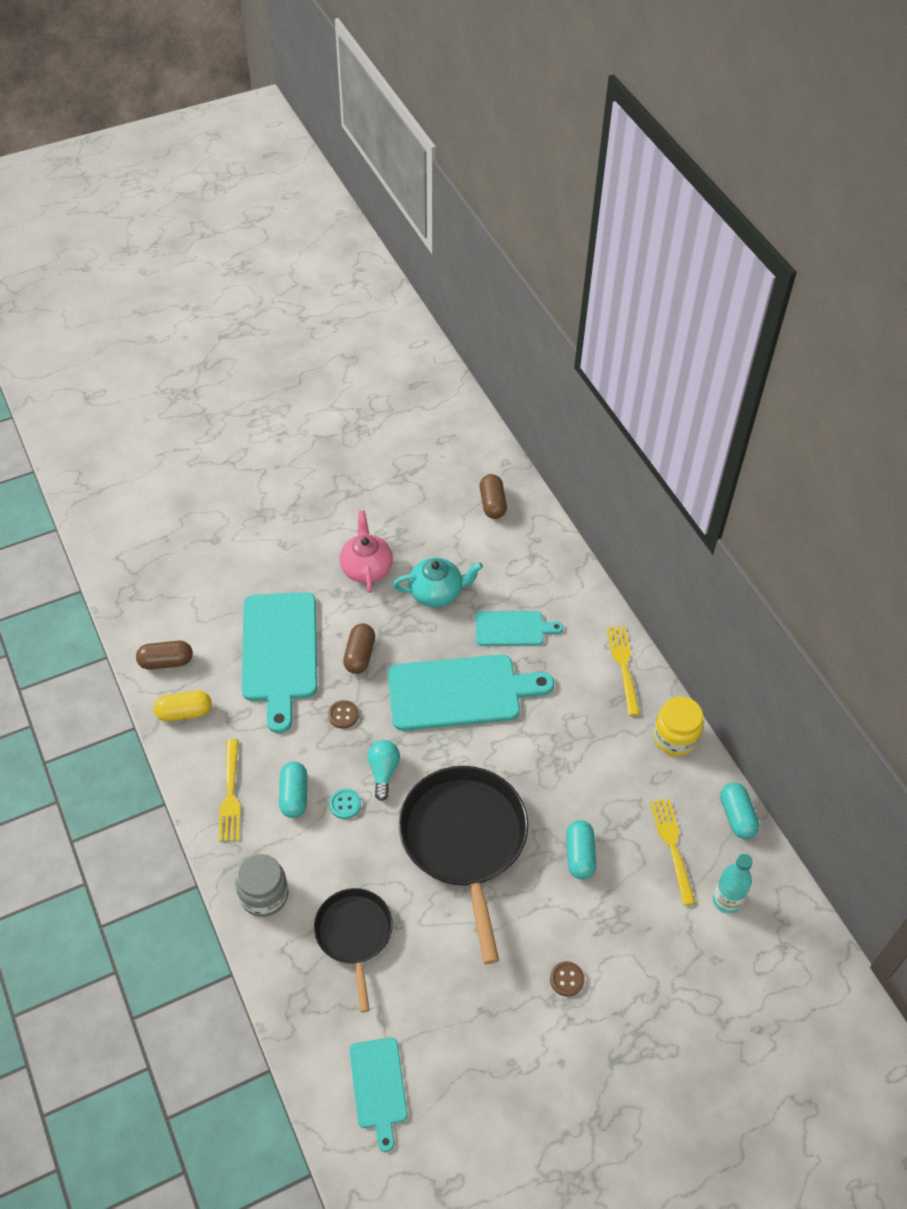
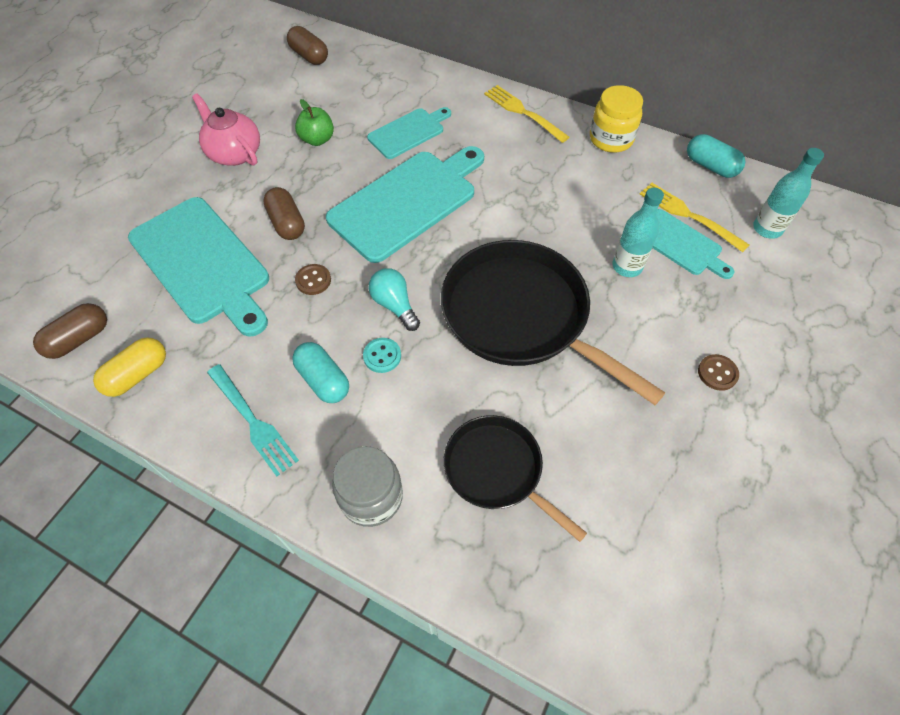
camera: 35 degrees left, 5 degrees up
yellow fork [219,739,241,842] -> turquoise fork [207,364,299,476]
turquoise cutting board [349,1037,407,1152] -> turquoise cutting board moved to [653,209,735,279]
turquoise teapot [393,557,483,607] -> green apple [295,99,334,146]
turquoise capsule [566,820,596,879] -> turquoise bottle [613,188,664,277]

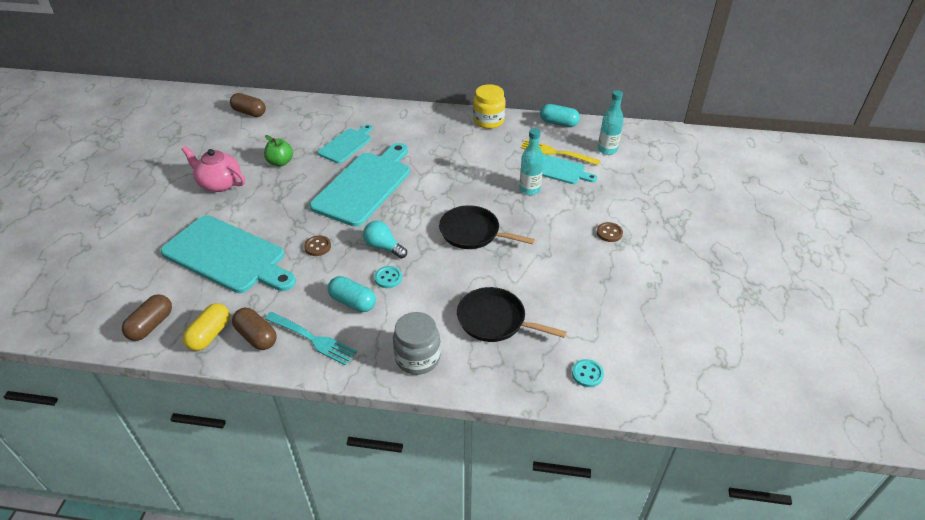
camera: 20 degrees left, 15 degrees down
brown capsule [263,187,305,240] -> brown capsule moved to [232,308,277,350]
black pan [441,240,665,405] -> black pan [439,205,535,249], size x0.58
yellow fork [484,85,570,143] -> none
none -> turquoise button [572,359,604,387]

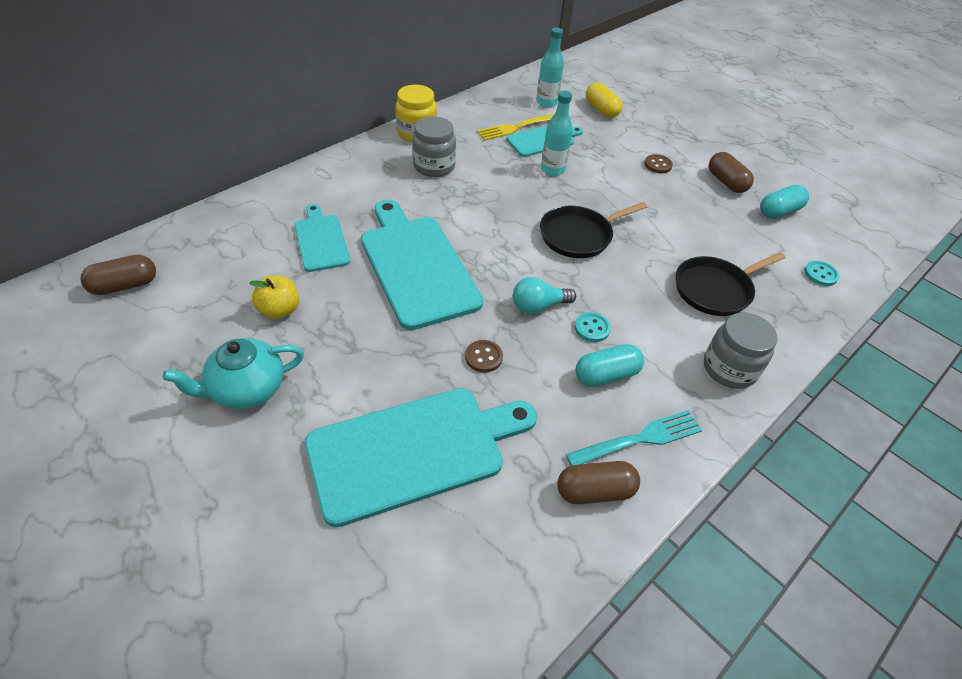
camera: 55 degrees left, 5 degrees up
brown capsule [122,295,172,341] -> brown capsule moved to [709,152,754,193]
pink teapot [181,146,245,192] -> turquoise teapot [162,338,304,409]
yellow capsule [183,303,230,351] -> yellow capsule moved to [586,82,622,118]
green apple [264,135,293,167] -> yellow apple [249,275,299,319]
turquoise capsule [540,104,580,127] -> turquoise capsule moved to [760,185,809,219]
none -> grey jar [412,116,456,177]

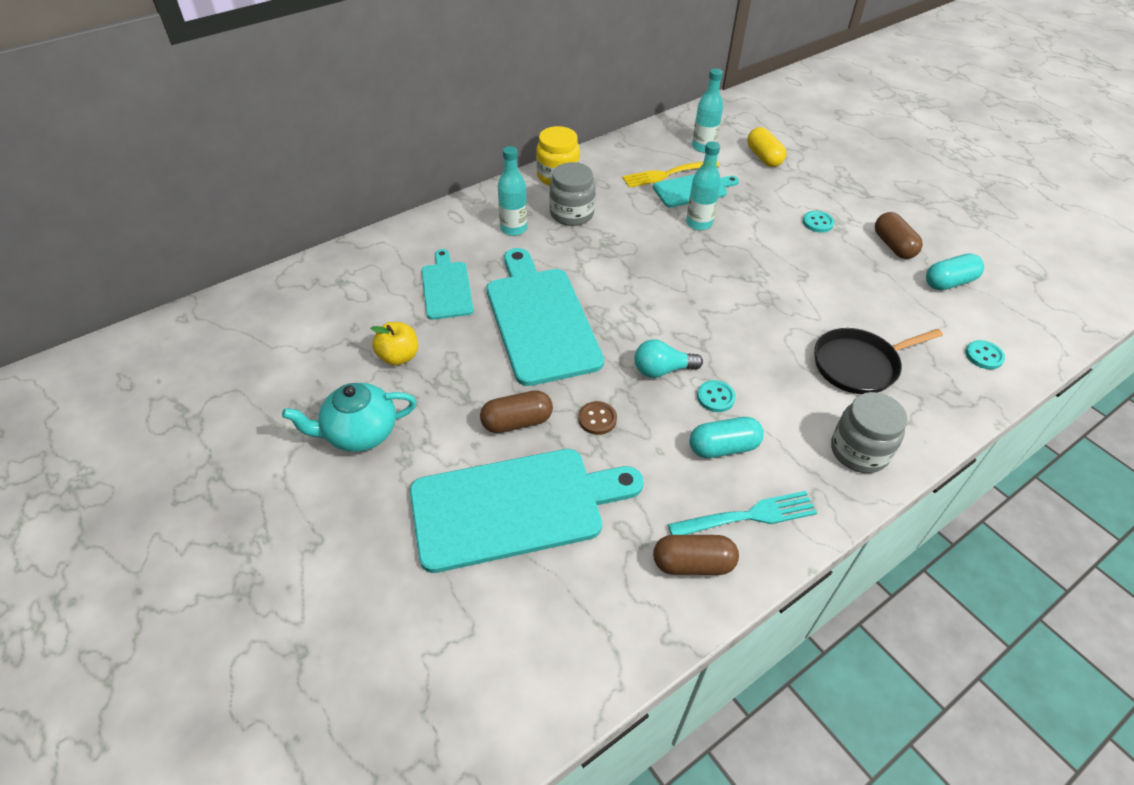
camera: 10 degrees right, 0 degrees up
brown capsule [80,255,156,295] -> brown capsule moved to [480,390,553,433]
black pan [540,202,647,258] -> none
brown button [644,154,673,173] -> turquoise button [803,211,834,233]
none -> turquoise bottle [498,146,527,236]

